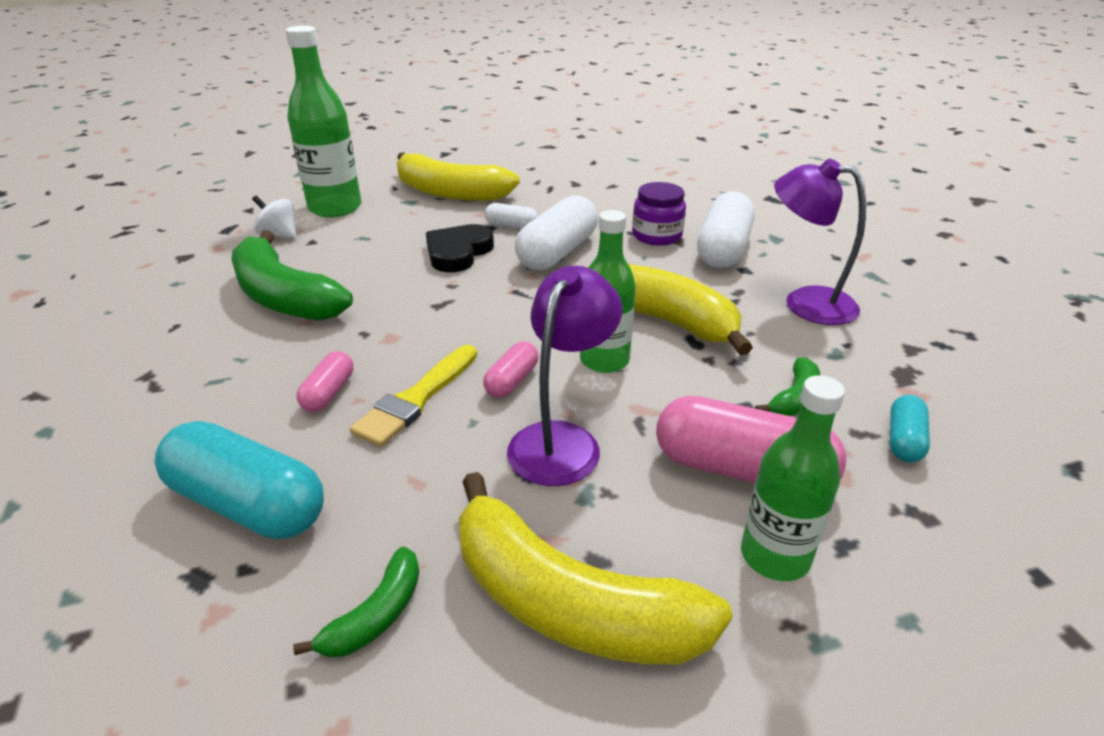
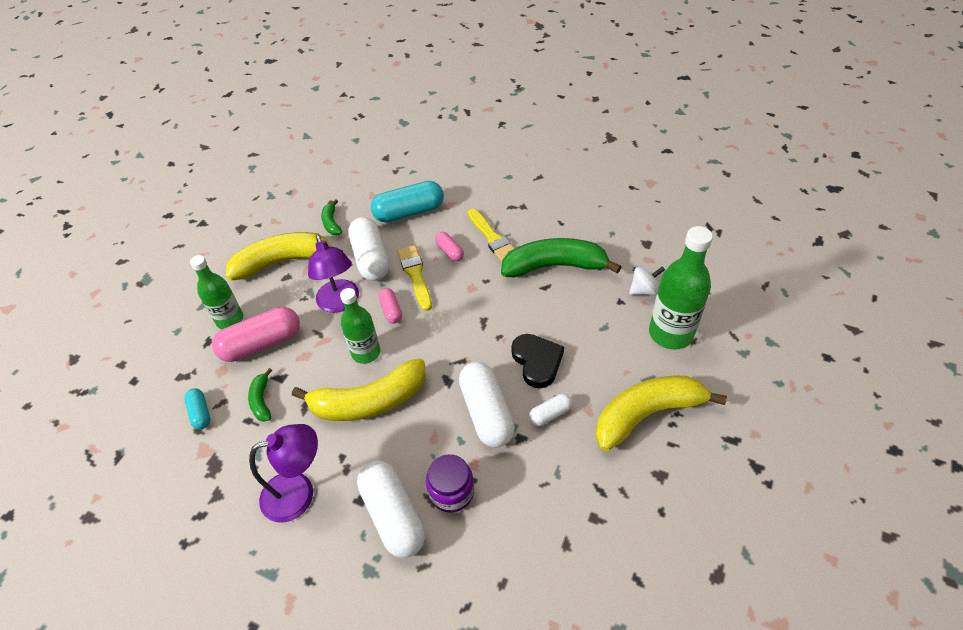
camera: 135 degrees right, 15 degrees up
none -> white capsule [348,217,389,281]
none -> yellow brush [468,208,514,262]

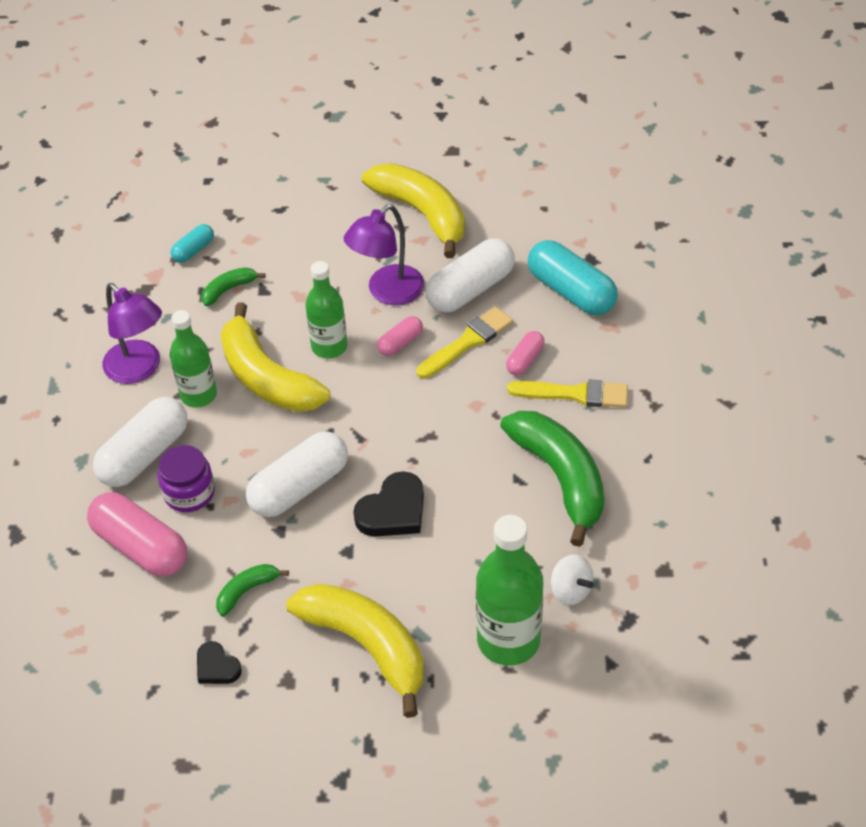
camera: 65 degrees right, 0 degrees up
green bottle [190,255,243,329] -> green bottle moved to [170,310,217,407]
pink capsule [212,307,300,362] -> pink capsule moved to [87,492,187,576]
green banana [321,199,342,235] -> green banana moved to [216,564,289,617]
yellow brush [468,208,514,262] -> yellow brush turned 120 degrees counterclockwise [507,380,628,408]
white capsule [529,393,573,426] -> none
none -> black heart [197,641,242,684]

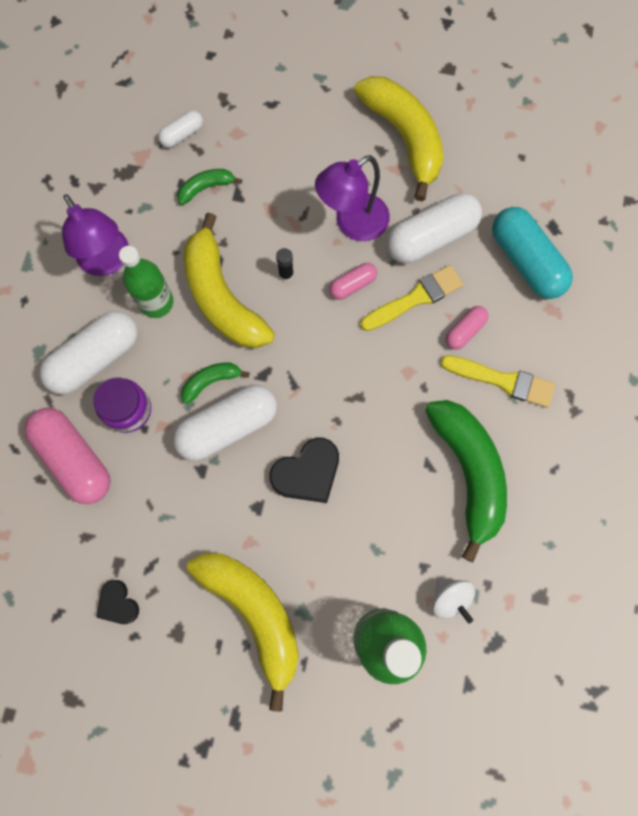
camera: 10 degrees right, 25 degrees up
turquoise capsule [171,224,214,263] -> white capsule [158,110,203,148]
green banana [216,564,289,617] -> green banana moved to [181,362,250,404]
green bottle [305,261,347,359] -> black glue stick [276,248,294,282]

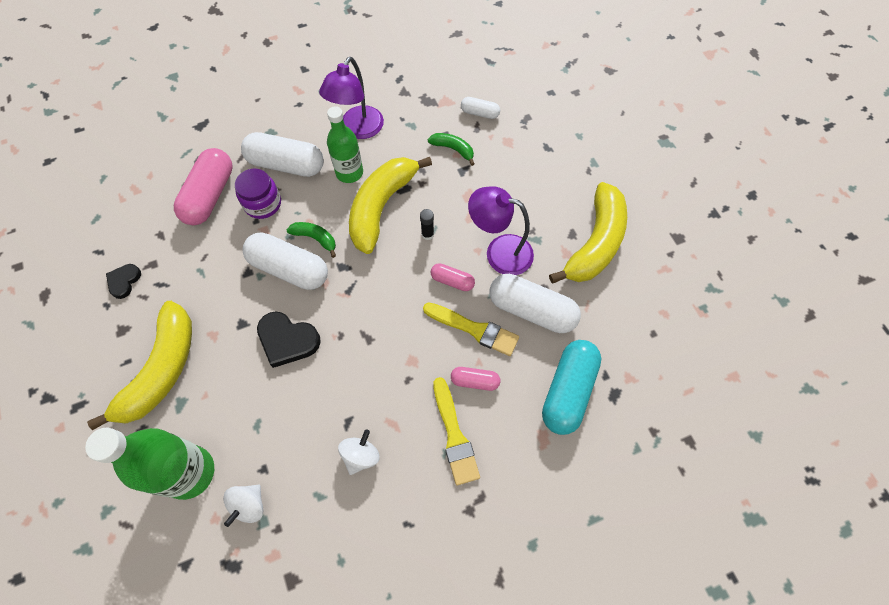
camera: 55 degrees right, 10 degrees down
green banana [425,400,507,562] -> white spinning top [338,430,380,475]

